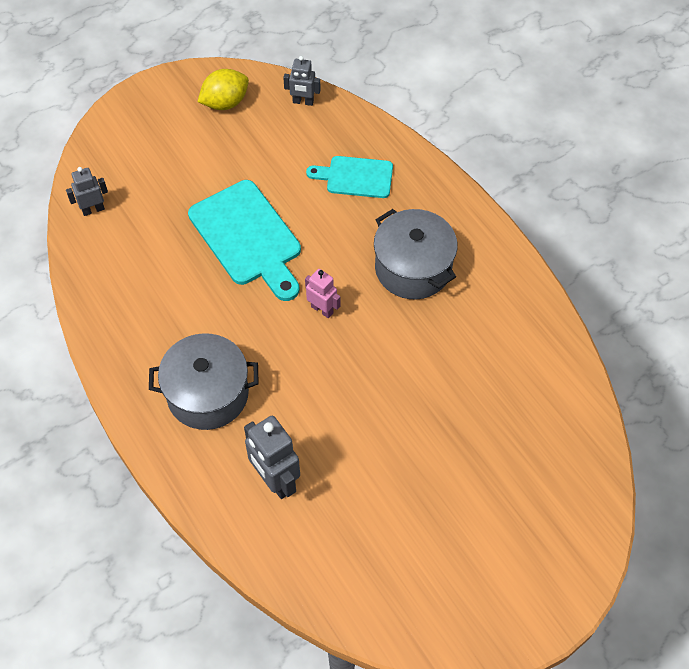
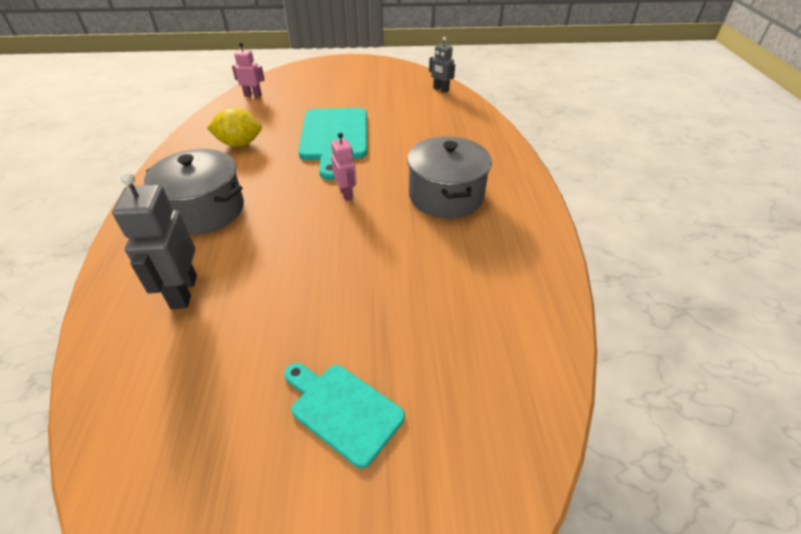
camera: 30 degrees right, 15 degrees down
grey robot [66,167,108,216] -> pink robot [232,42,265,98]
yellow lemon [198,69,249,110] -> yellow lemon moved to [207,108,262,147]
turquoise cutting board [306,156,393,198] -> turquoise cutting board moved to [284,363,405,468]

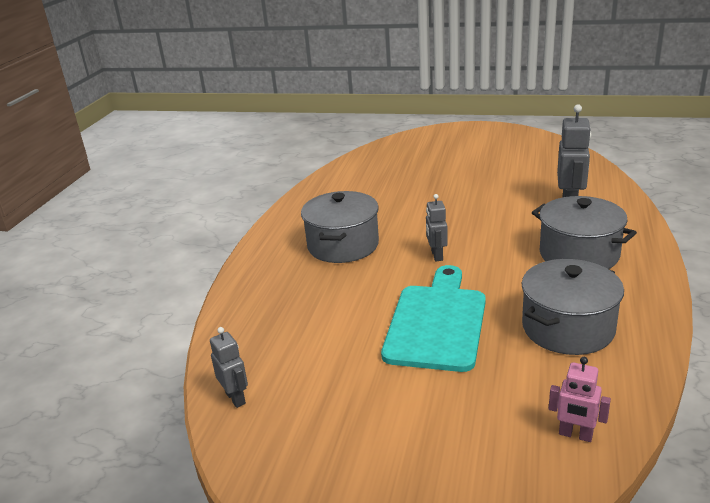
camera: 160 degrees left, 15 degrees down
yellow lemon [207,108,262,147] -> grey pot [522,259,624,355]
turquoise cutting board [284,363,405,468] -> none
pink robot [331,132,357,201] -> grey robot [426,194,448,261]

